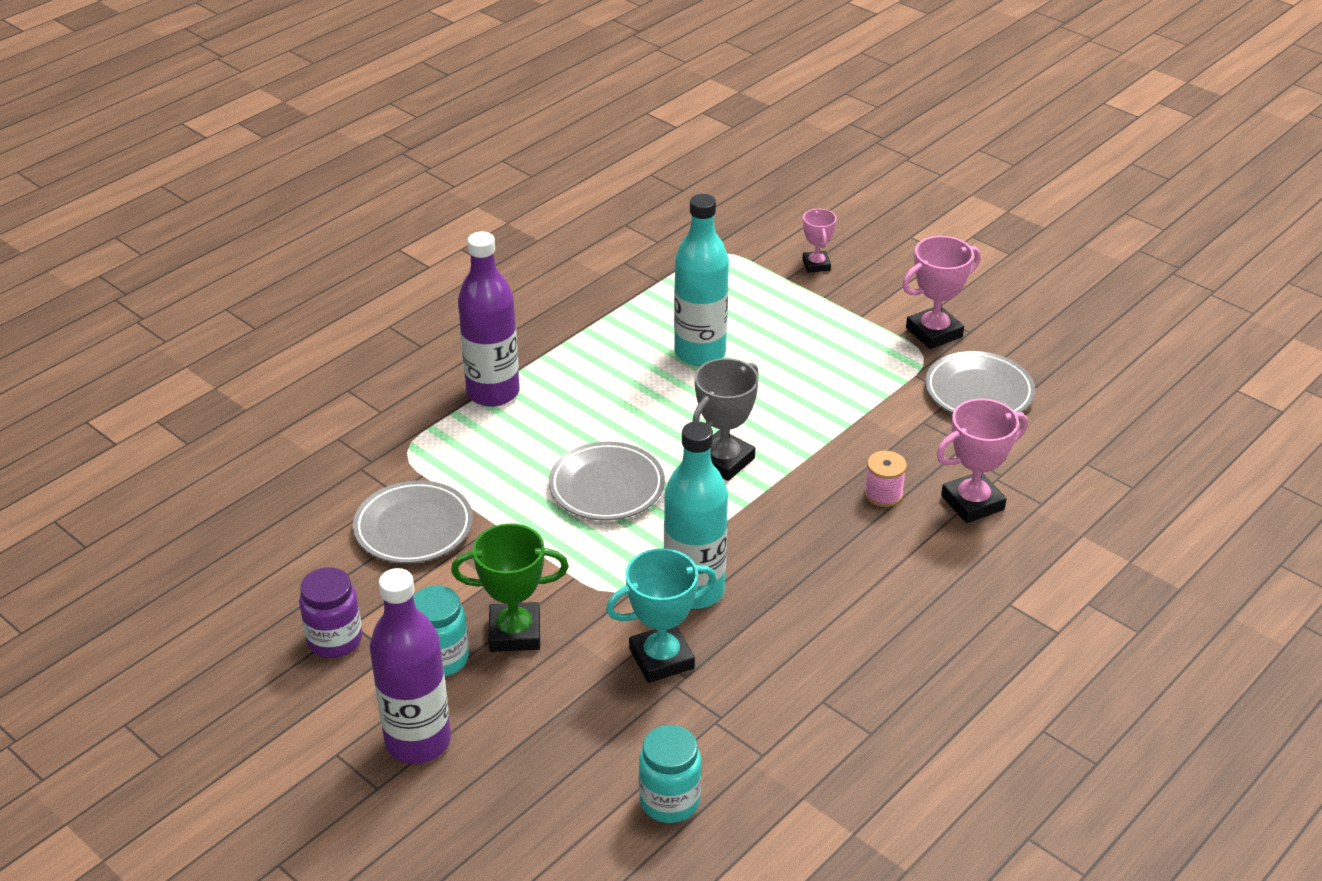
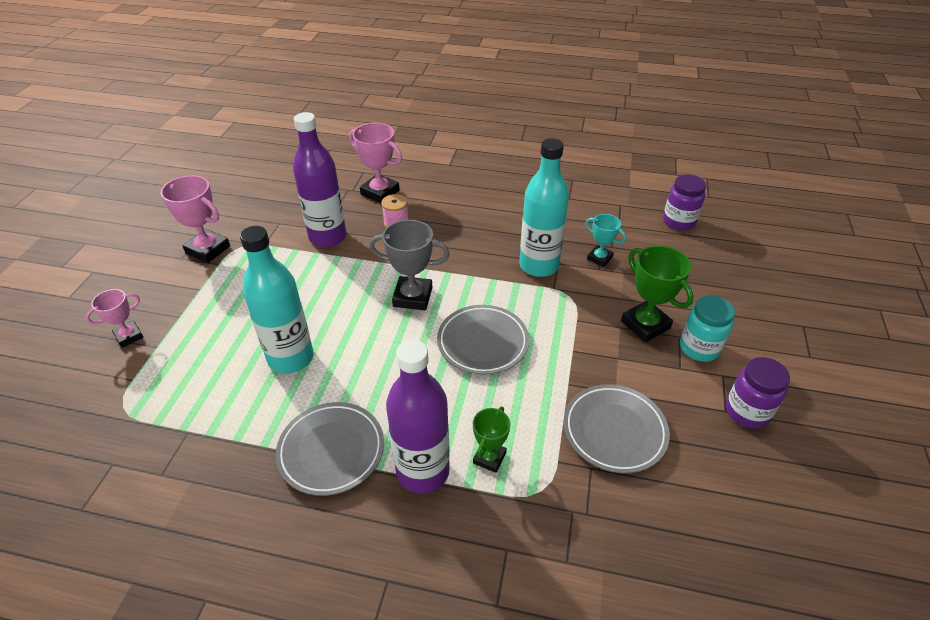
camera: 120 degrees left, 5 degrees up
purple bottle [370,568,451,764] -> purple bottle moved to [293,112,347,247]
turquoise trophy [606,548,717,683] -> turquoise trophy [585,214,626,267], size x0.61
turquoise jar [639,725,701,823] -> purple jar [663,174,706,231]
grey plate [925,351,1035,414] -> grey plate moved to [276,402,384,496]
none -> green trophy [473,407,510,473]

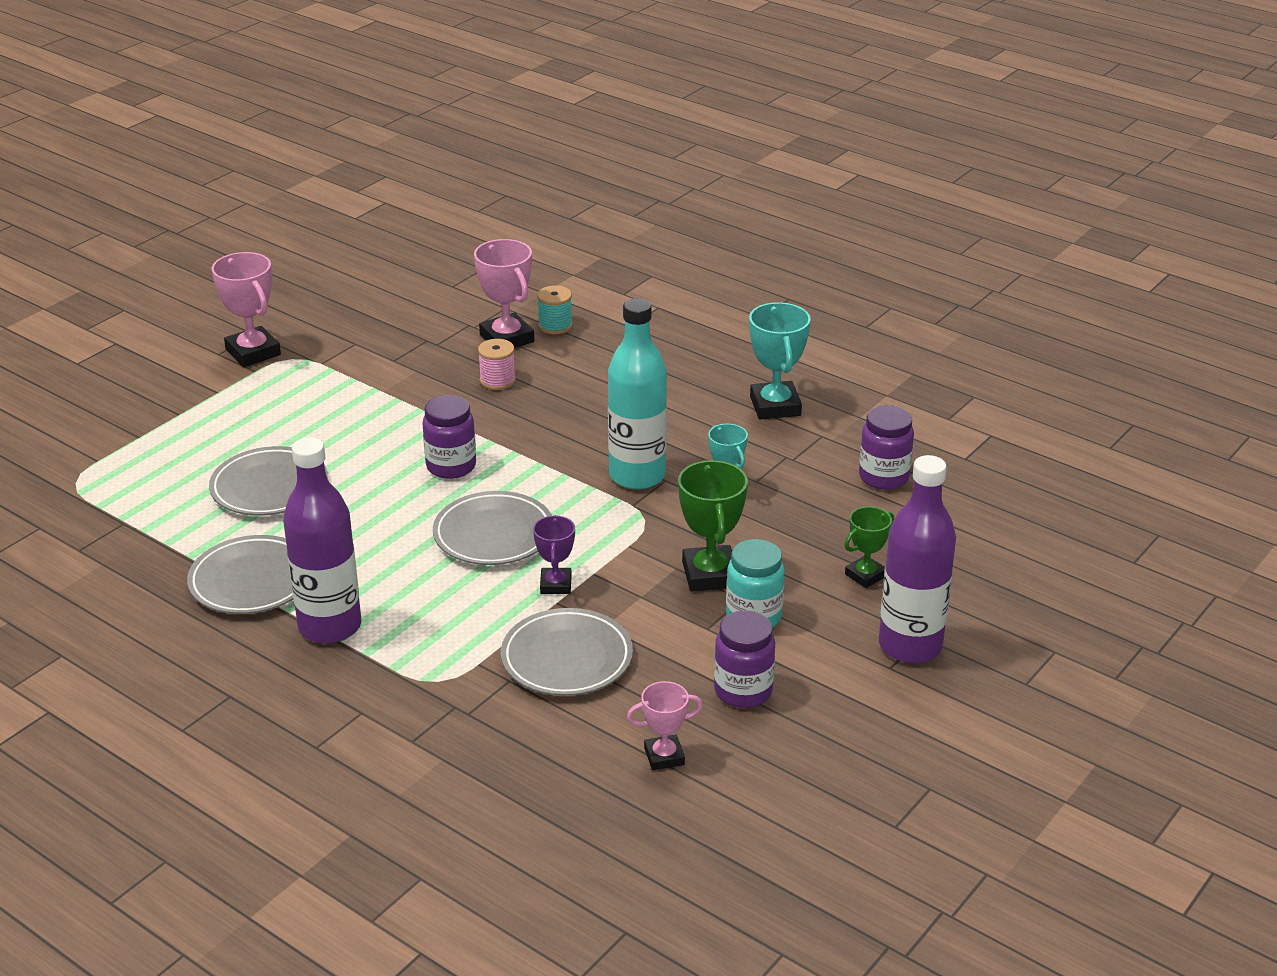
camera: 25 degrees right, 10 degrees down
pink trophy [85,289,143,347] -> pink trophy moved to [627,681,703,770]
turquoise bottle [240,226,314,374] -> grey plate [209,446,328,516]
purple bottle [293,112,347,247] -> purple bottle moved to [879,455,956,663]
grey trophy [369,219,450,310] -> purple jar [423,395,476,479]
green trophy [473,407,510,473] -> green trophy moved to [844,507,894,588]
none -> purple trophy [533,515,575,594]
none -> turquoise spool [537,285,573,334]
none -> turquoise trophy [749,302,811,419]

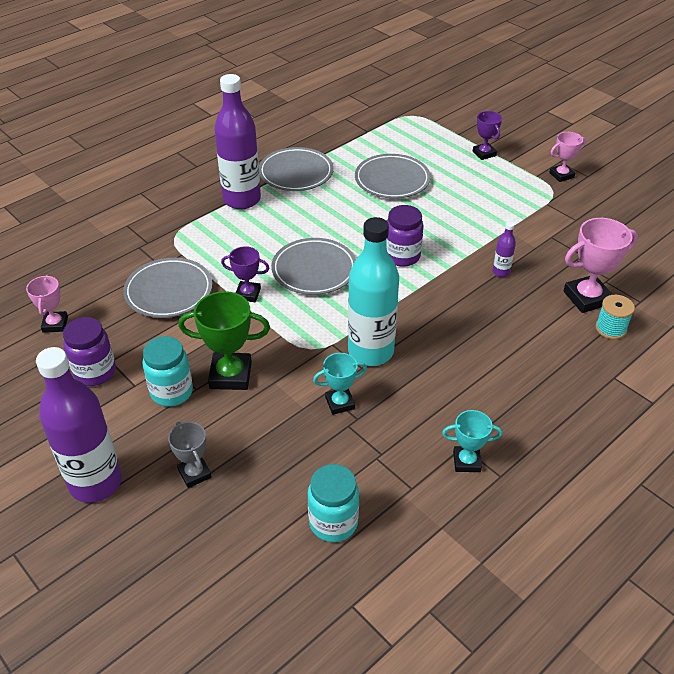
camera: 100 degrees right, 10 degrees up
pink trophy [211,252,281,367] -> pink trophy [549,132,586,182], size x0.61
pink spool [478,339,516,390] -> none
turquoise trophy [749,302,811,419] -> turquoise trophy [442,410,502,472], size x0.61
green trophy [844,507,894,588] -> grey trophy [168,422,212,488]
purple jar [859,405,914,490] -> turquoise jar [308,464,359,542]
none -> purple trophy [473,111,502,160]
none -> purple bottle [493,221,516,277]

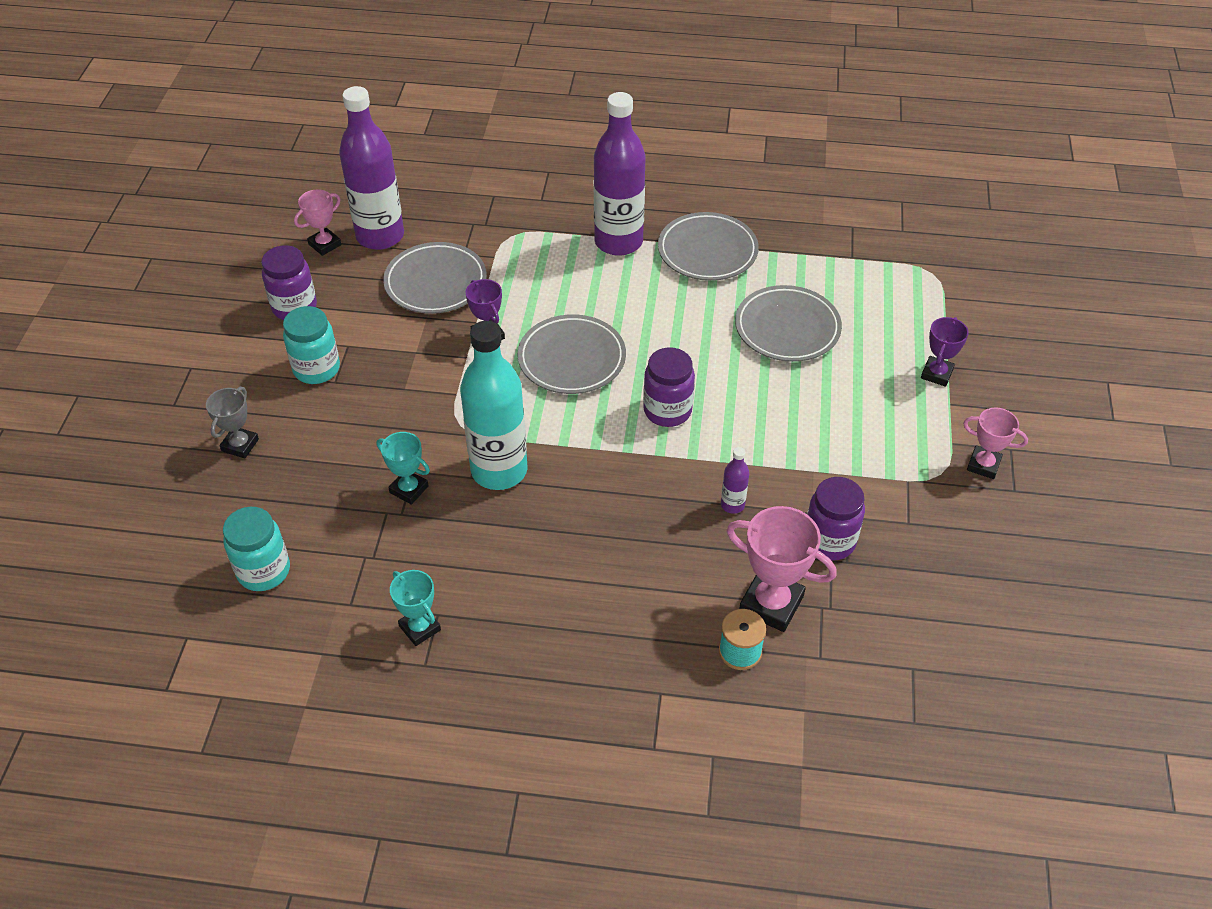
camera: 50 degrees right, 5 degrees up
purple bottle [36,347,122,503] -> purple bottle moved to [339,86,404,250]
green trophy [178,291,270,390] -> none
none -> purple jar [807,477,865,561]

